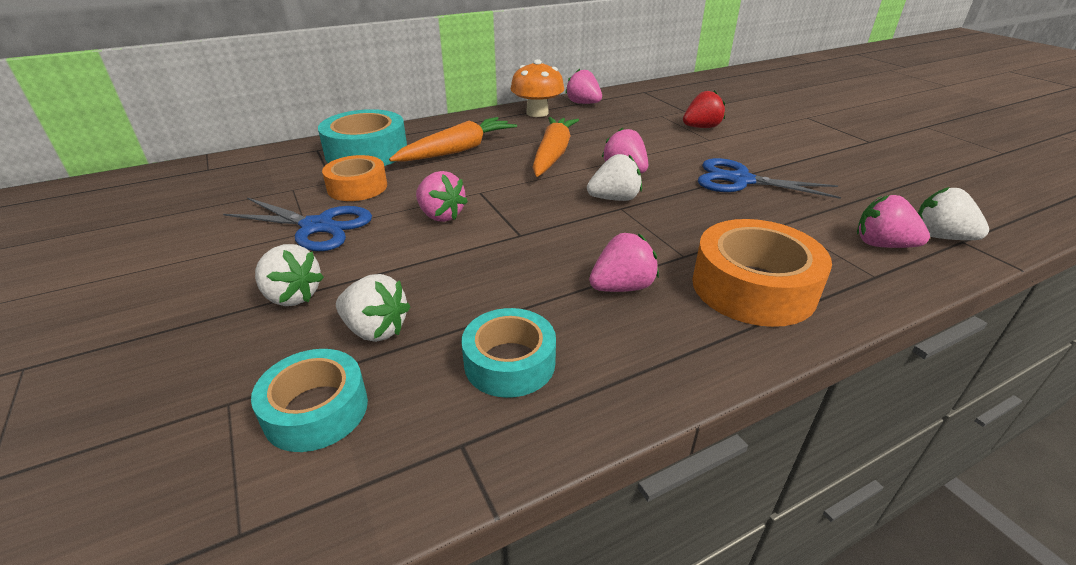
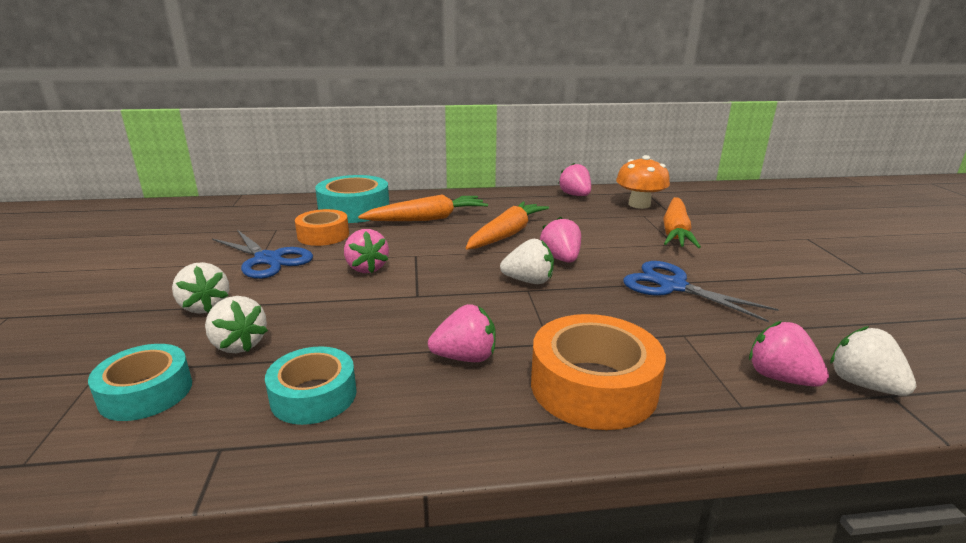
camera: 20 degrees right, 10 degrees down
orange mushroom [511,59,564,117] -> orange mushroom moved to [616,155,670,209]
red strawberry [683,90,725,128] -> orange carrot [663,197,701,248]

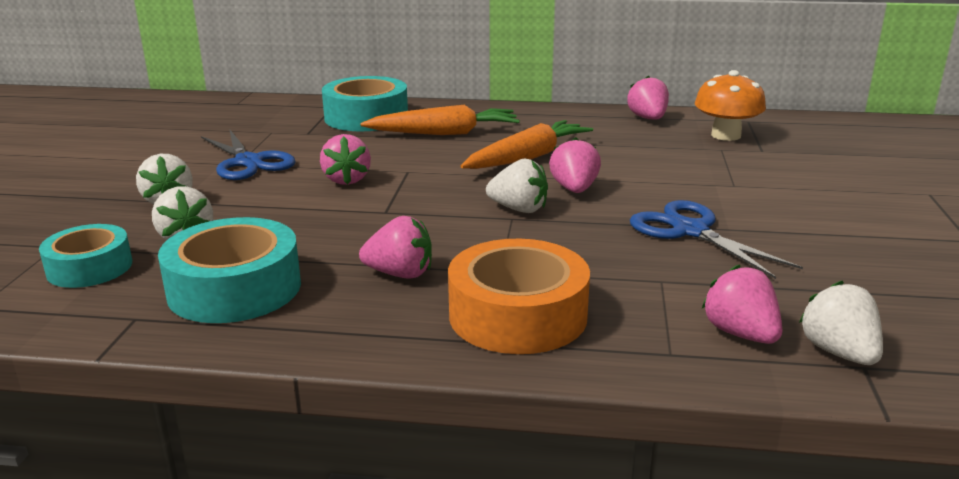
camera: 15 degrees right, 0 degrees up
turquoise tape [265,346,357,425] -> turquoise tape [158,217,301,323], size x1.55
orange tape [295,209,349,246] -> none
orange carrot [663,197,701,248] -> none

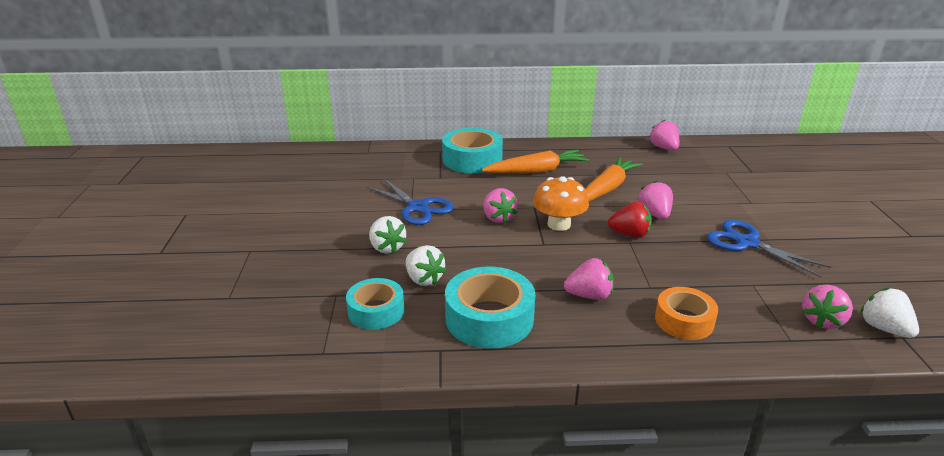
camera: 10 degrees left, 5 degrees up
orange tape [448,239,590,354] -> orange tape [655,287,718,340], size x0.65
white strawberry [486,158,548,213] -> red strawberry [608,202,652,238]
orange mushroom [695,70,766,141] -> orange mushroom moved to [533,176,589,231]
pink strawberry [702,265,783,344] -> pink strawberry turned 105 degrees counterclockwise [802,285,853,329]

